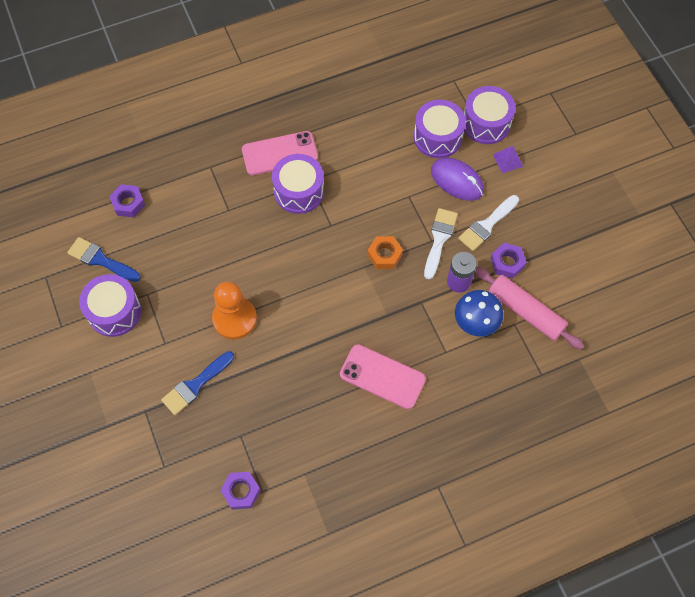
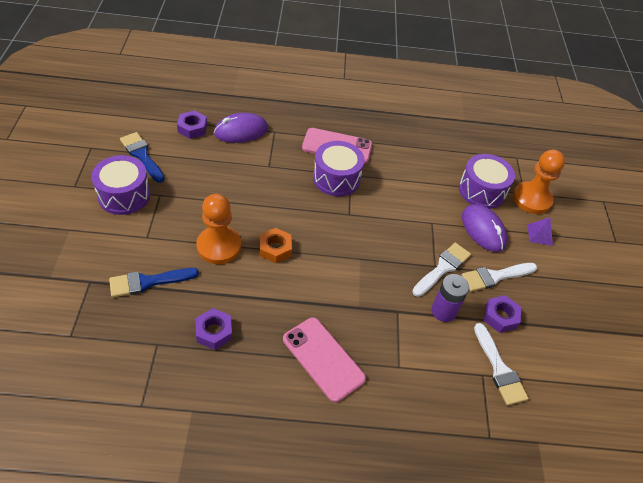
camera: 20 degrees right, 15 degrees down
purple nut [220,472,261,510] -> purple nut moved to [196,308,232,350]
orange nut [367,236,403,269] -> orange nut moved to [260,228,292,263]
blue mushroom [455,290,503,337] -> none
purple drum [464,86,516,144] -> orange pawn [513,150,565,214]
pink rolling pin [475,267,584,349] -> white brush [474,323,529,405]
none -> purple mouse [214,113,268,143]

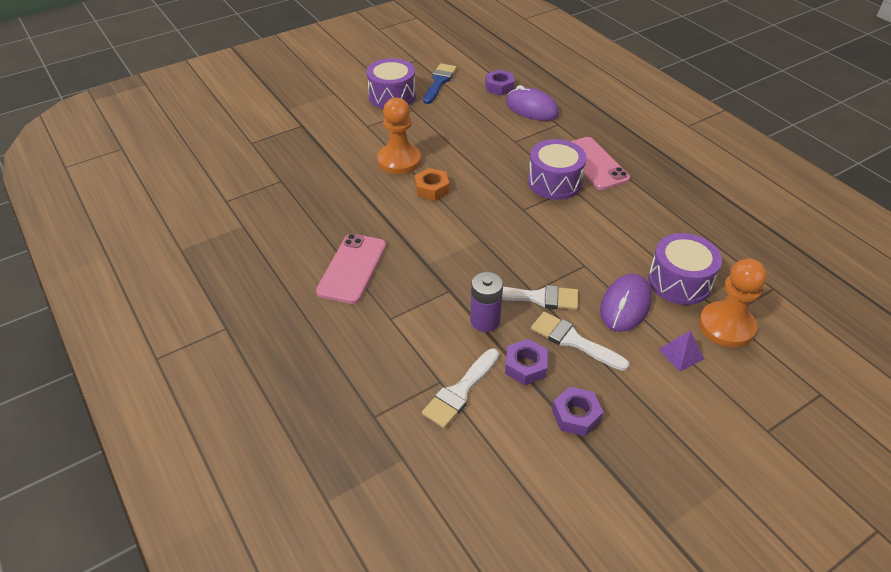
camera: 60 degrees right, 5 degrees down
blue brush [109,268,199,297] -> none
purple nut [196,308,232,350] -> purple nut moved to [552,387,603,436]

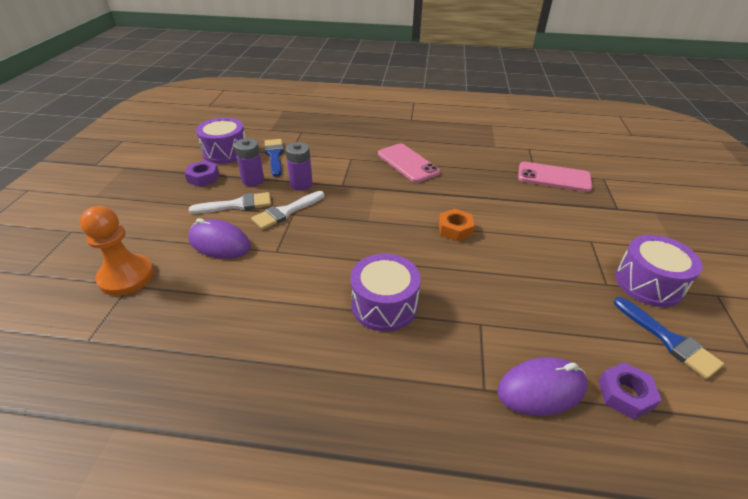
camera: 130 degrees right, 5 degrees down
orange pawn [378,98,421,174] -> none
white brush [422,349,499,428] -> blue brush [264,139,284,177]
purple nut [505,339,548,385] -> purple battery [234,138,264,186]
pink phone [570,137,630,190] -> pink phone moved to [518,162,592,192]
purple mouse [600,274,652,332] -> purple mouse turned 45 degrees counterclockwise [188,218,251,259]
purple drum [648,233,722,305] -> purple drum moved to [196,117,245,164]
purple pyramid [658,330,704,372] -> none

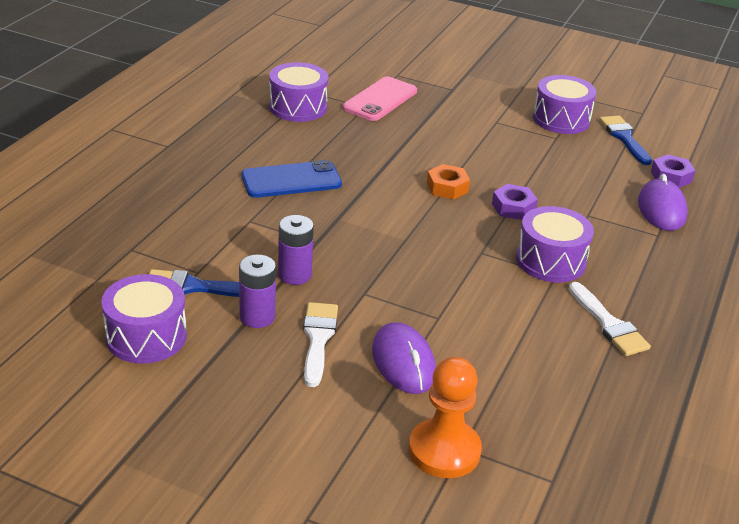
camera: 75 degrees left, 5 degrees down
purple nut [184,160,219,187] -> purple nut moved to [492,184,538,220]
purple mouse [188,218,251,259] -> purple mouse turned 60 degrees counterclockwise [372,323,436,394]
white brush [251,191,324,230] -> white brush moved to [569,282,651,356]
pink phone [378,144,440,183] -> blue phone [241,160,342,198]
blue brush [614,297,724,379] -> blue brush turned 90 degrees counterclockwise [599,116,652,165]
none -> purple drum [269,62,329,122]

